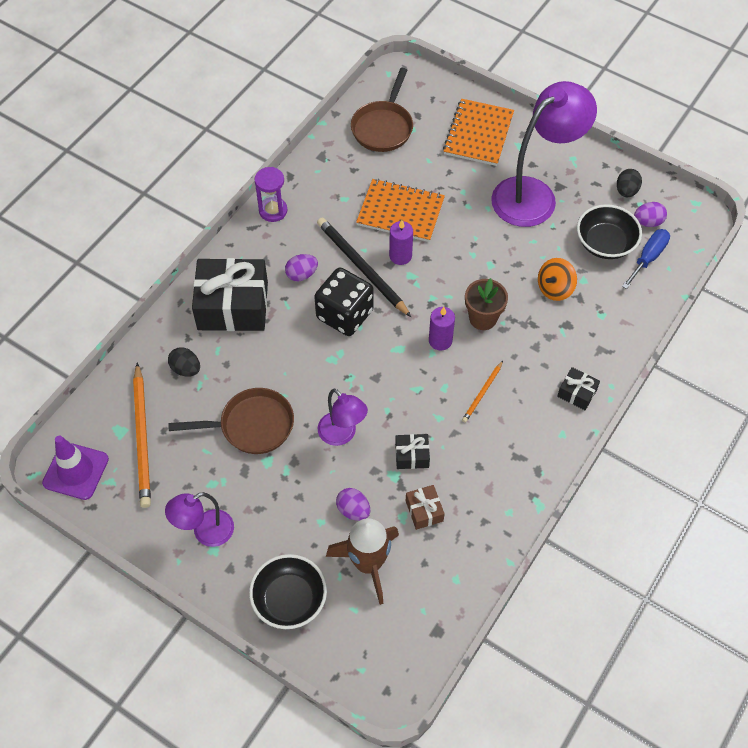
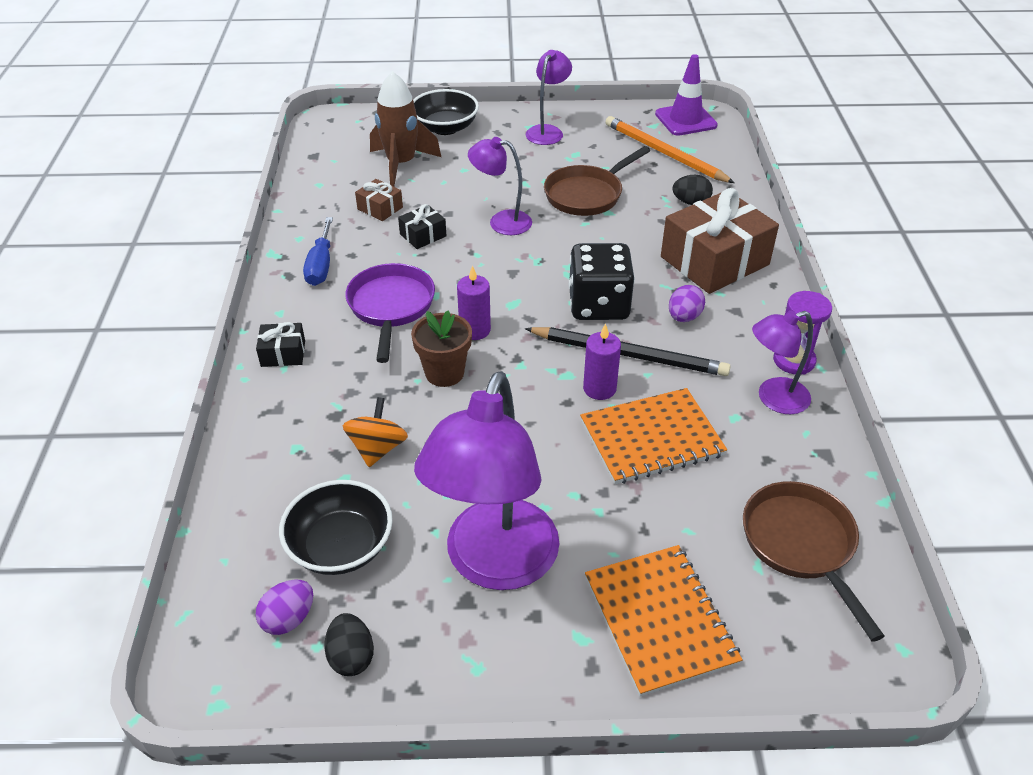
camera: 145 degrees right, 15 degrees down
black gift [192,258,268,331] -> brown gift [661,188,779,294]
purple egg [336,488,370,521] -> none
orange pencil [462,361,503,423] -> purple pan [345,263,435,363]
blue screwdriver [622,229,670,289] -> blue screwdriver moved to [303,217,333,286]
none -> purple lamp [752,310,813,414]

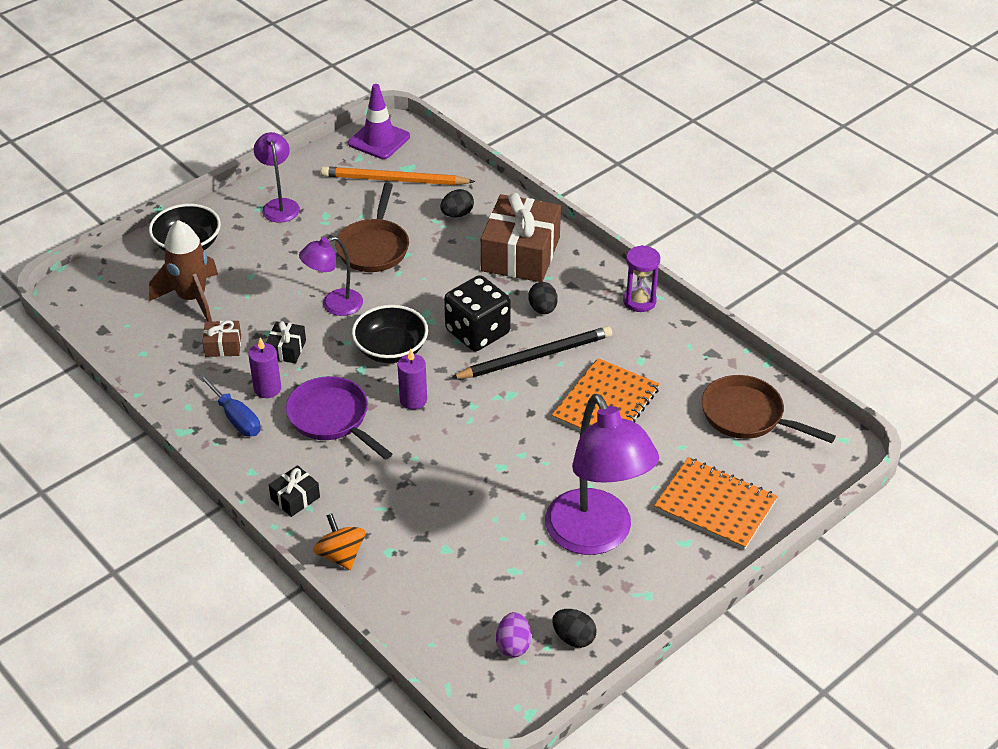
camera: 40 degrees left, 0 degrees up
black bowl [279,480,393,575] -> black bowl moved to [352,305,428,363]
orange spinning top [342,397,408,467] -> orange spinning top moved to [313,513,366,570]
brown flower pot [411,310,472,387] -> none
purple candle [583,323,621,400] -> purple candle moved to [248,338,281,398]
purple egg [669,285,705,322] -> black egg [528,282,558,314]
purple lamp [752,310,813,414] -> none

